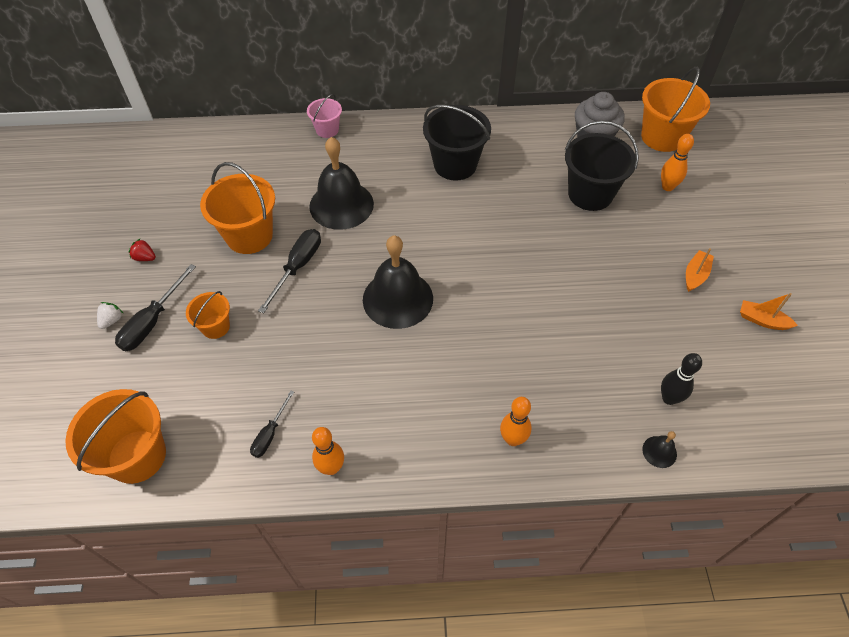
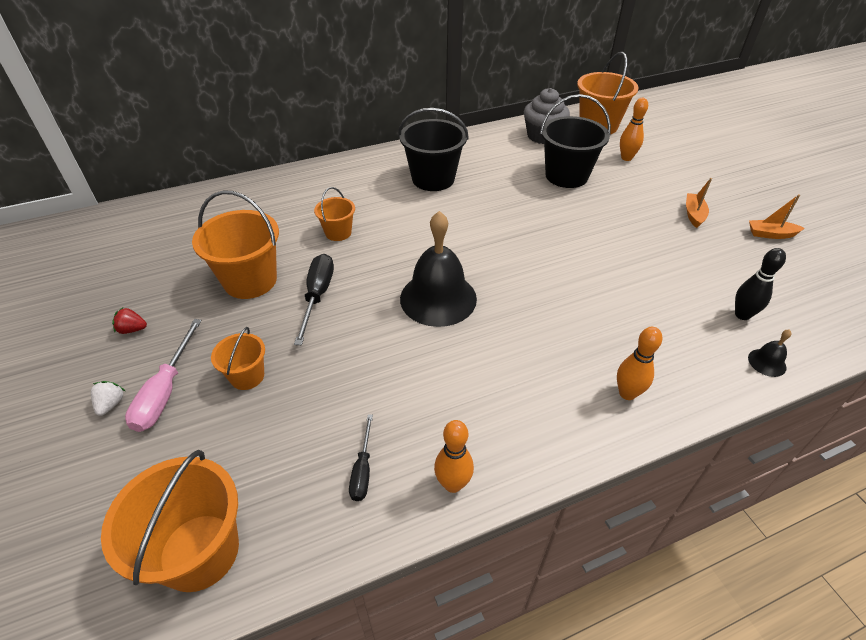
camera: 20 degrees left, 10 degrees down
black screwdriver [115,264,196,351] -> pink screwdriver [125,319,202,432]
pink bucket [307,94,342,138] -> none
black bell [309,137,374,230] -> orange bucket [314,187,355,241]

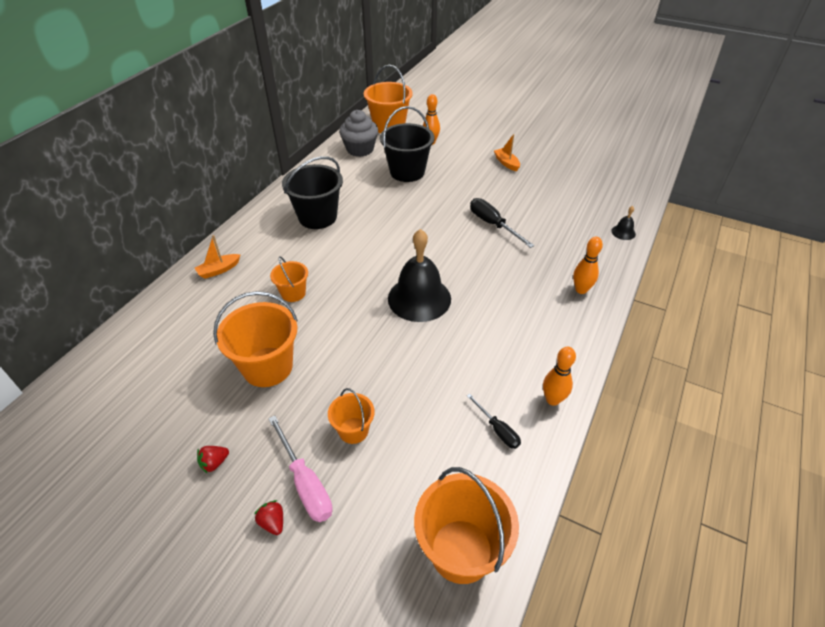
camera: 40 degrees left, 0 degrees up
white strawberry [91,381,125,416] -> red strawberry [254,500,283,535]
black screwdriver [294,254,334,345] -> black screwdriver moved to [470,198,535,248]
black bowling pin [735,248,786,320] -> none
orange boat [749,194,805,239] -> orange boat moved to [195,235,241,279]

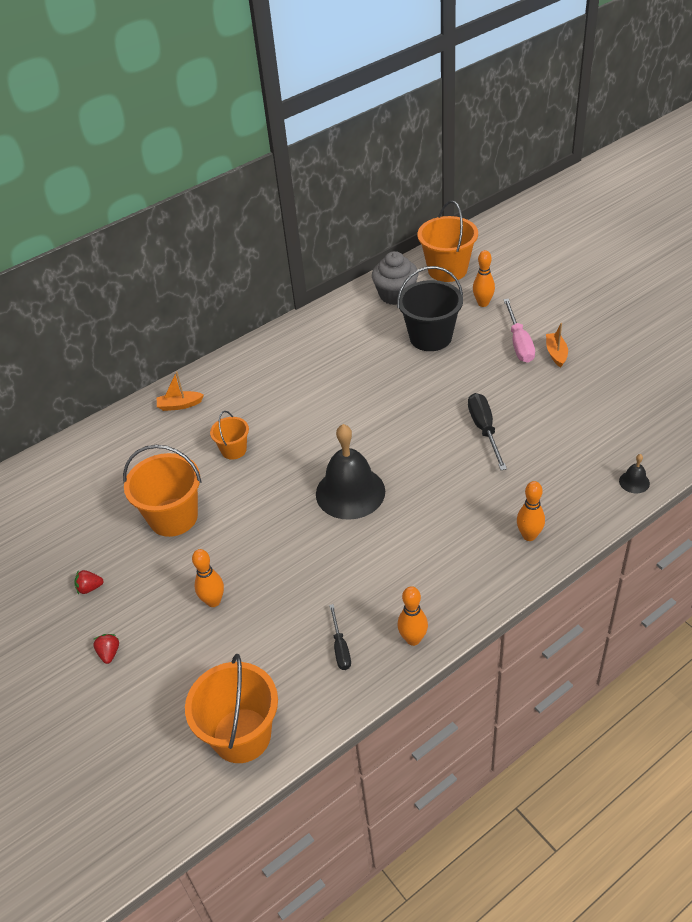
camera: 30 degrees right, 0 degrees up
pink screwdriver [268,415,333,522] -> pink screwdriver moved to [503,299,535,363]
black bucket [282,156,343,229] -> none
orange bucket [328,388,375,444] -> orange bowling pin [192,549,224,607]

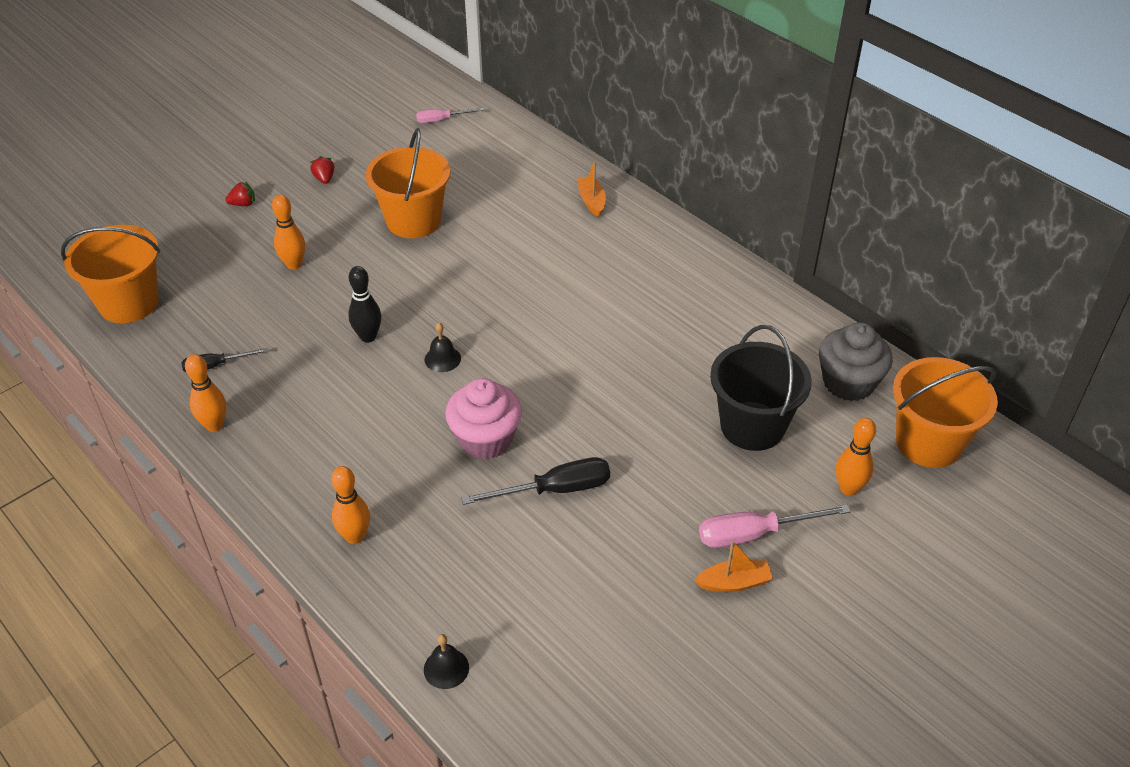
camera: 80 degrees right, 0 degrees up
orange bucket [210,411,249,460] -> none
black bell [316,424,385,520] -> black bell [424,323,461,372], size x0.42
none -> black bowling pin [348,266,381,343]
none -> pink screwdriver [416,108,484,123]
none -> pink cupcake [445,378,522,459]

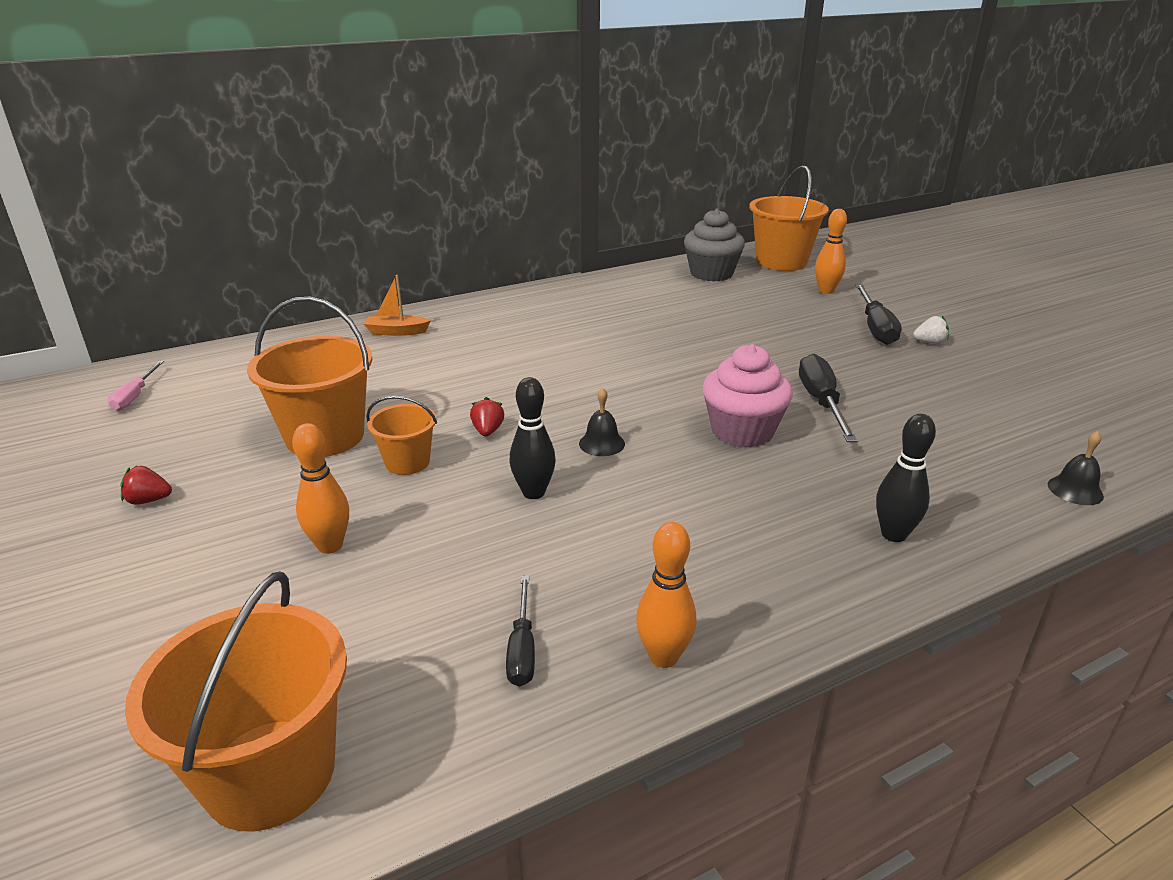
camera: 75 degrees left, 15 degrees down
red strawberry [226,181,255,206] -> red strawberry moved to [470,397,504,436]
orange bowling pin [331,466,370,544] -> black bowling pin [876,414,936,542]
orange boat [695,541,773,592] -> white strawberry [913,316,949,344]
pink screwdriver [699,505,851,548] -> black screwdriver [855,284,902,345]
black bucket [710,325,812,451] -> none
none -> orange bucket [366,396,437,475]

